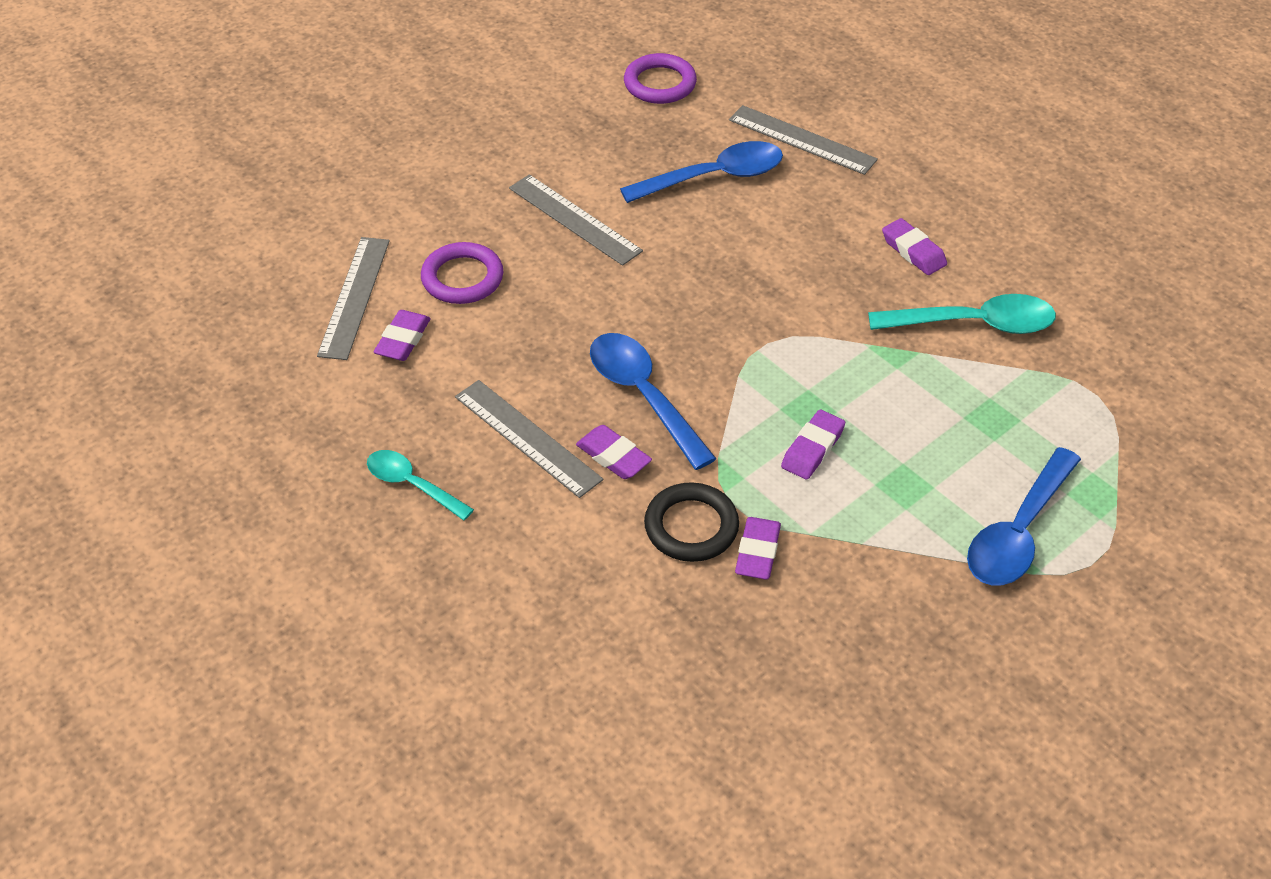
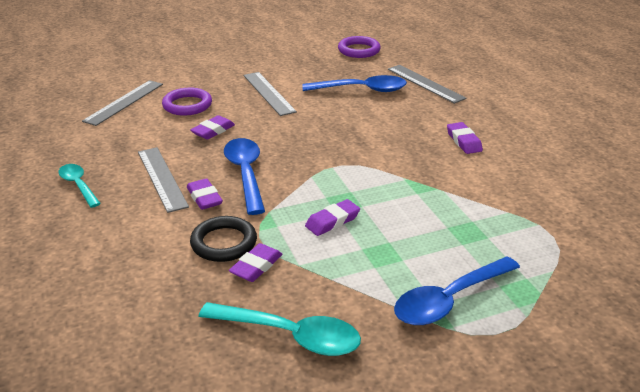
camera: 20 degrees right, 15 degrees down
purple eraser [374,310,431,361] -> purple eraser moved to [190,115,235,140]
turquoise spoon [868,294,1056,334] -> turquoise spoon moved to [198,302,361,356]

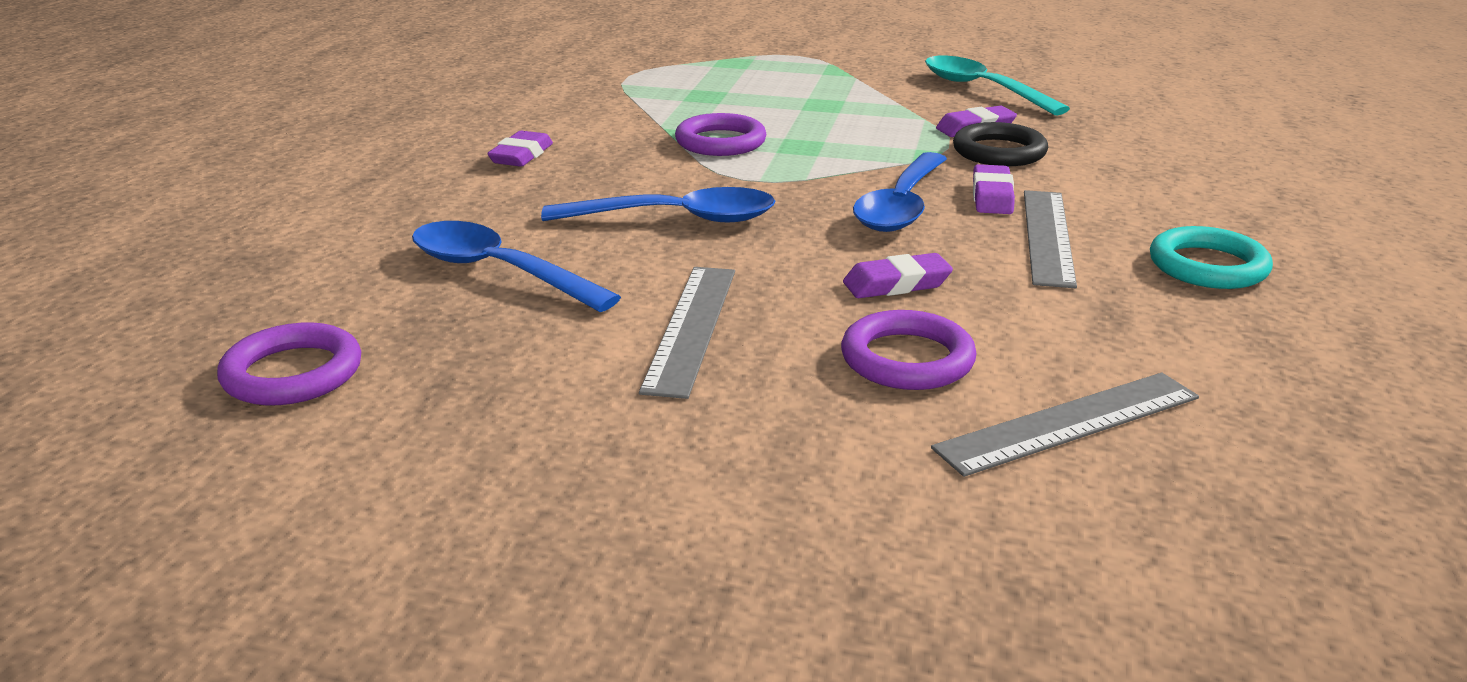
camera: 145 degrees left, 5 degrees down
turquoise spoon [59,164,101,208] -> turquoise ring [1150,226,1273,289]
purple eraser [305,199,360,236] -> none
grey ruler [388,65,467,104] -> none
blue spoon [394,256,520,325] -> blue spoon moved to [541,187,775,222]
none -> purple ring [675,113,767,156]

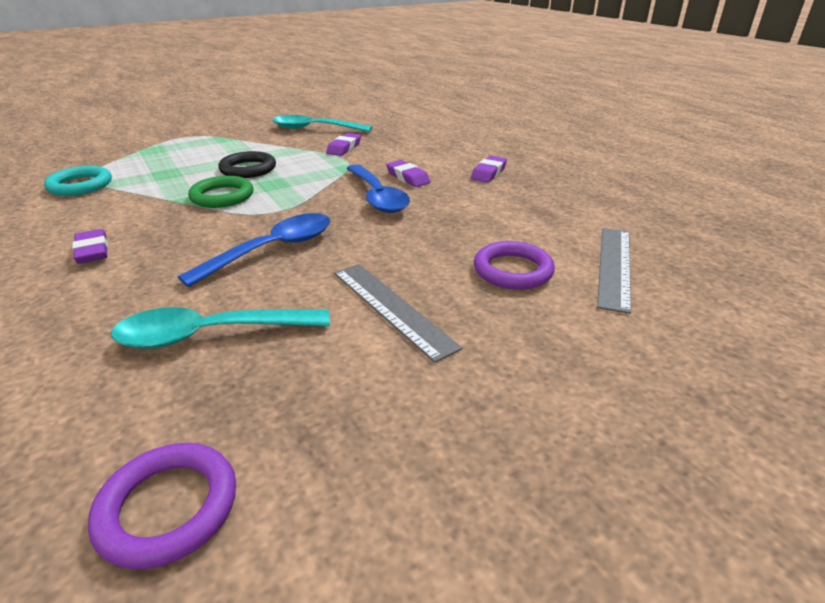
camera: 45 degrees left, 5 degrees up
blue spoon [412,221,621,312] -> turquoise spoon [111,307,330,349]
purple ring [675,113,767,156] -> green ring [188,176,253,208]
purple eraser [843,253,953,298] -> purple eraser moved to [471,156,507,183]
black ring [953,122,1048,166] -> black ring moved to [218,151,276,178]
grey ruler [1024,190,1077,288] -> none
turquoise ring [1150,226,1273,289] -> turquoise ring moved to [44,166,112,196]

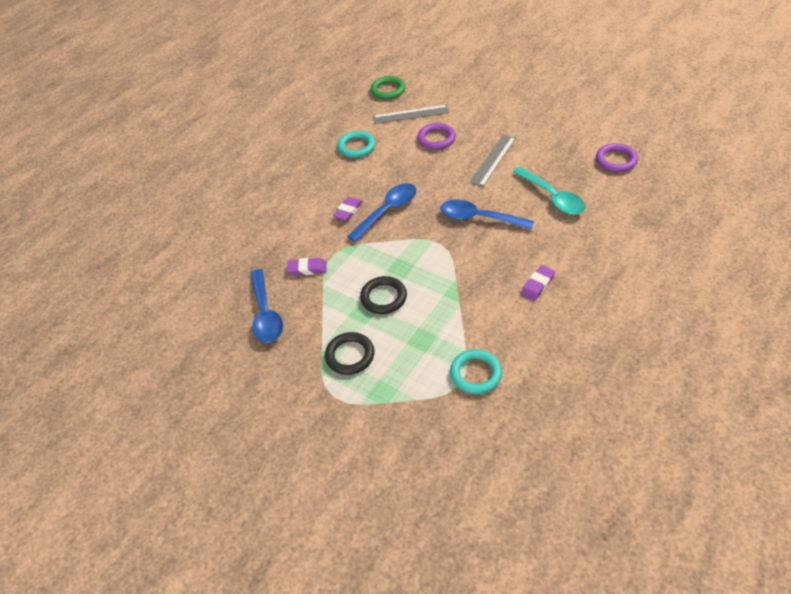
camera: 110 degrees left, 15 degrees up
green ring [188,176,253,208] -> green ring moved to [371,76,406,100]
turquoise spoon [273,115,372,132] -> blue spoon [250,269,283,343]
purple eraser [471,156,507,183] -> none
none -> black ring [325,332,375,375]
none -> turquoise ring [337,131,375,158]

